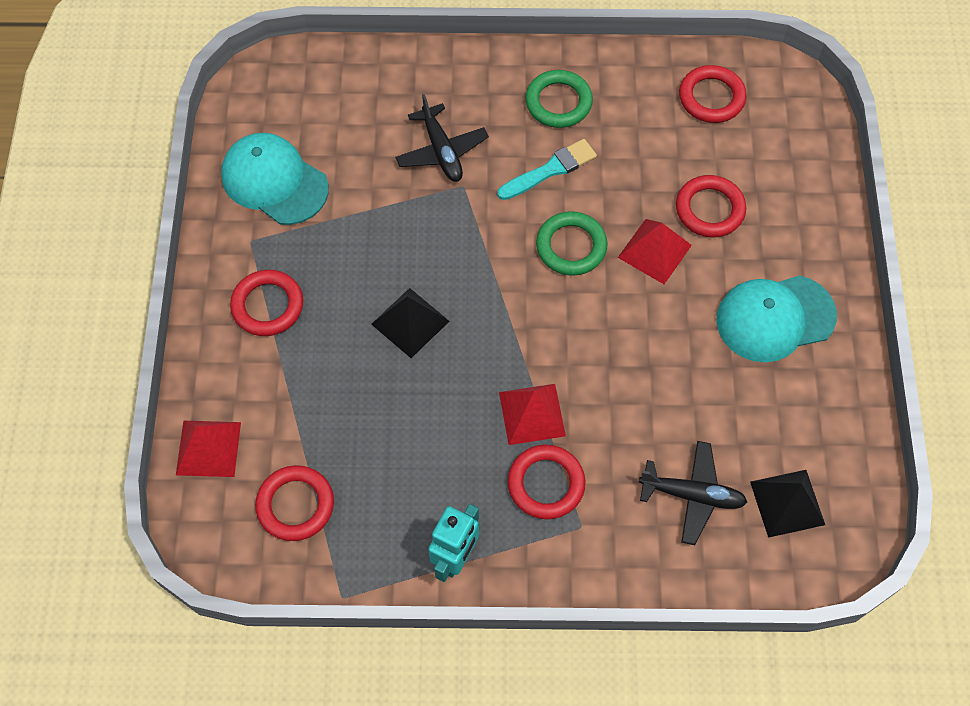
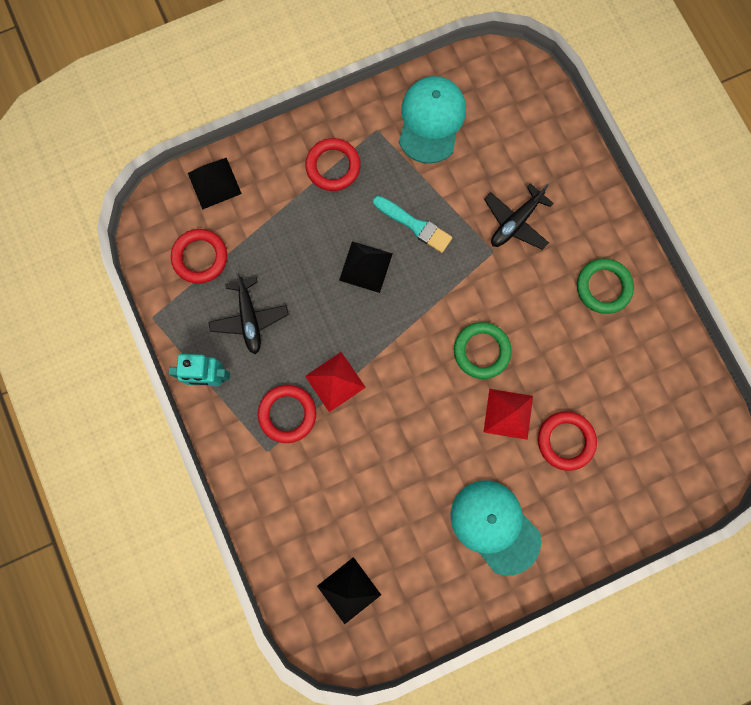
camera: 65 degrees right, 15 degrees up
red pyramid [176,421,241,477] -> black pyramid [188,158,242,210]
turquoise brush [497,139,597,200] -> turquoise brush moved to [373,196,452,253]
black plane [639,441,747,545] -> black plane moved to [208,273,289,354]
red ring [679,65,747,123] -> none

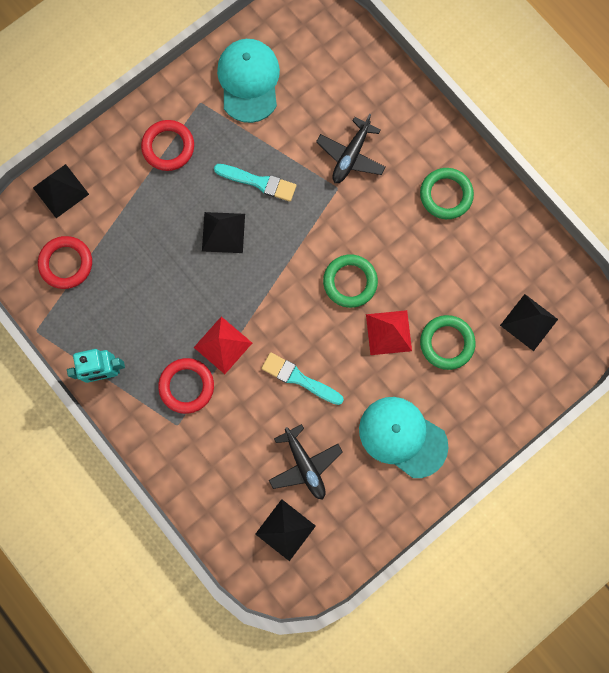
camera: 15 degrees left, 0 degrees up
black plane [208,273,289,354] -> black plane moved to [269,424,343,499]
red ring [538,411,597,471] -> green ring [420,315,476,370]
none -> turquoise brush [261,352,344,405]
none -> black pyramid [500,294,558,351]

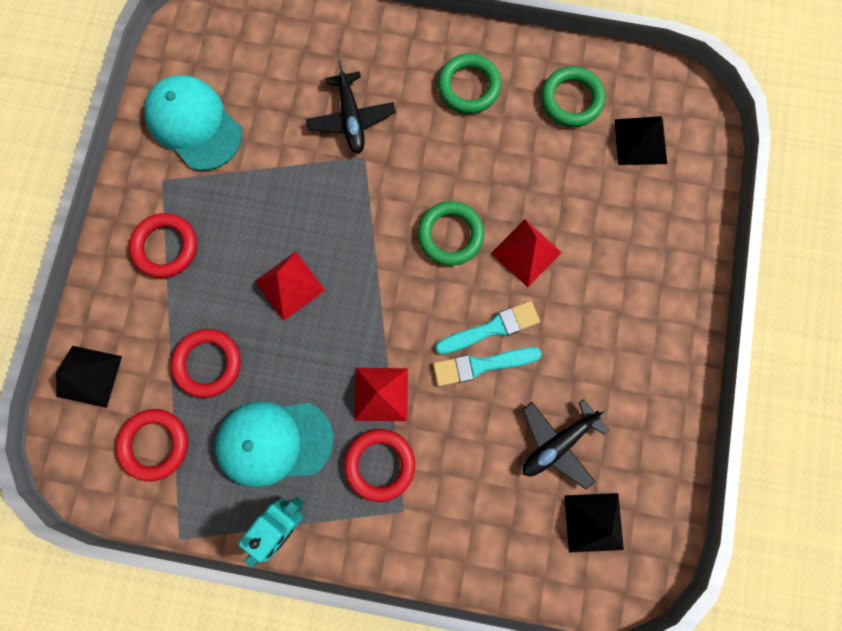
camera: 40 degrees left, 0 degrees up
black pyramid [202,212,245,253] -> red pyramid [255,252,325,321]
turquoise brush [214,164,296,202] -> turquoise brush moved to [435,301,540,354]
black plane [269,424,343,499] -> black plane turned 120 degrees clockwise [522,399,609,489]
turquoise cap [359,397,448,478] -> turquoise cap moved to [215,401,334,487]
green ring [420,315,476,370] -> green ring moved to [541,66,605,127]
none -> red ring [171,329,241,398]

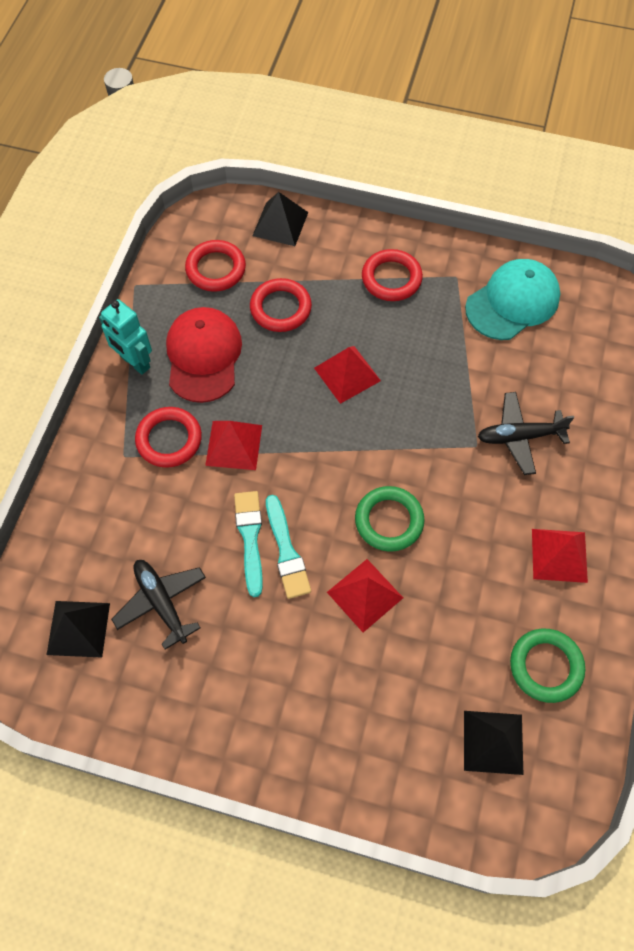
camera: 95 degrees right, 15 degrees down
turquoise cap [215,401,334,487] -> red cap [166,307,242,403]
green ring [438,53,501,114] -> red pyramid [532,529,588,583]

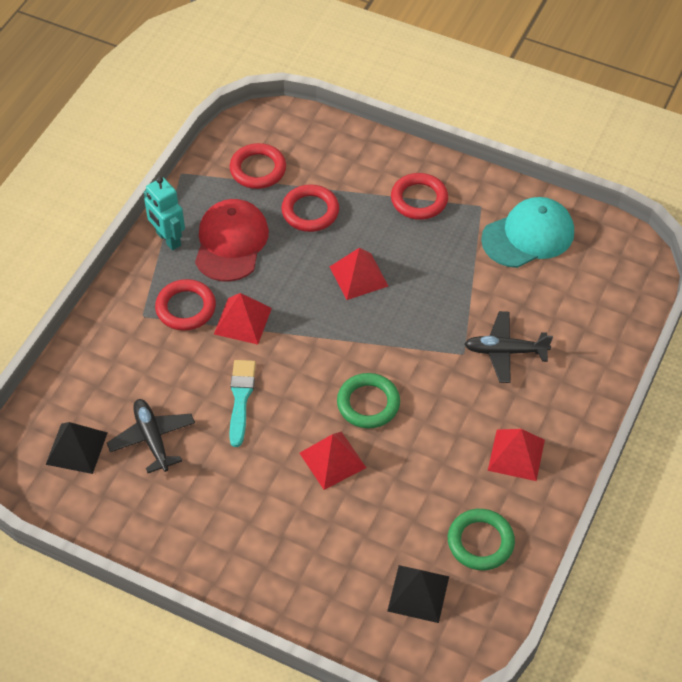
camera: 10 degrees right, 10 degrees down
black pyramid [252,192,308,246] -> none
turquoise brush [266,495,311,599] -> none

